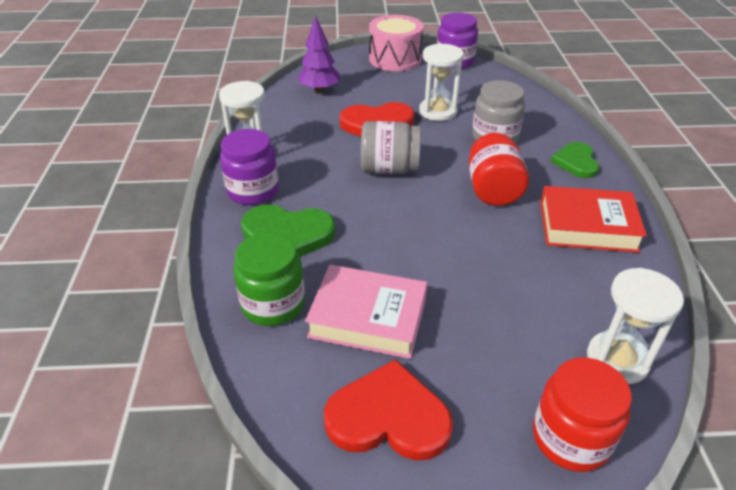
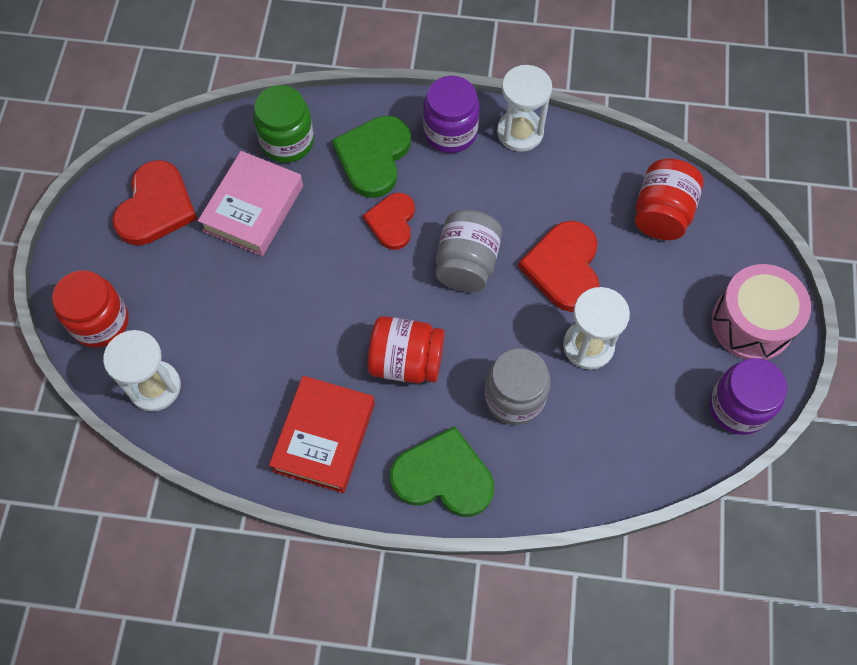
camera: 100 degrees right, 25 degrees up
purple tree [298,15,340,93] -> red jar [635,159,703,240]
green heart [551,142,599,178] -> green heart [390,426,494,517], size x1.53
none -> red heart [363,193,415,250]

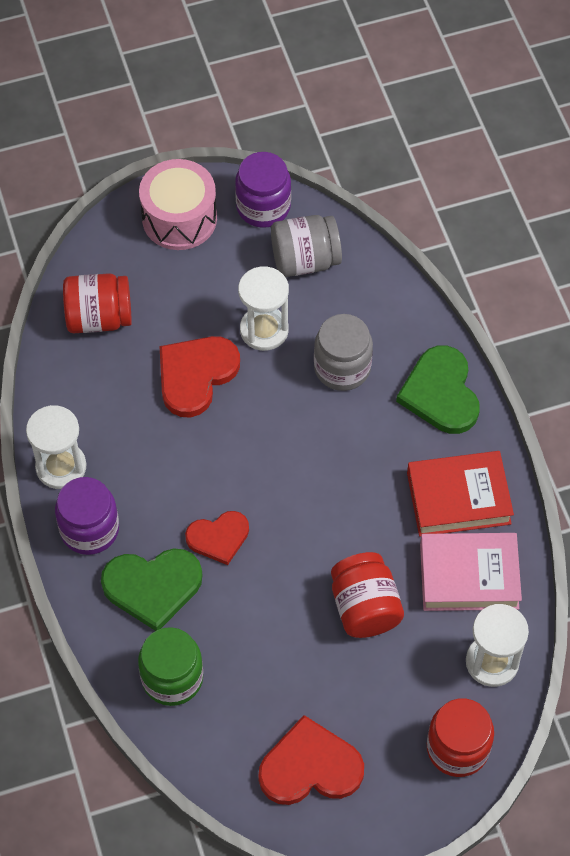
camera: 115 degrees left, 5 degrees down
pink book [198,151,303,256] -> pink book moved to [420,533,522,611]
red jar [368,316,445,383] -> red jar moved to [331,552,404,638]
grey jar [435,210,502,292] -> grey jar moved to [271,215,342,277]
red heart [518,221,599,312] -> red heart turned 150 degrees clockwise [159,336,240,418]

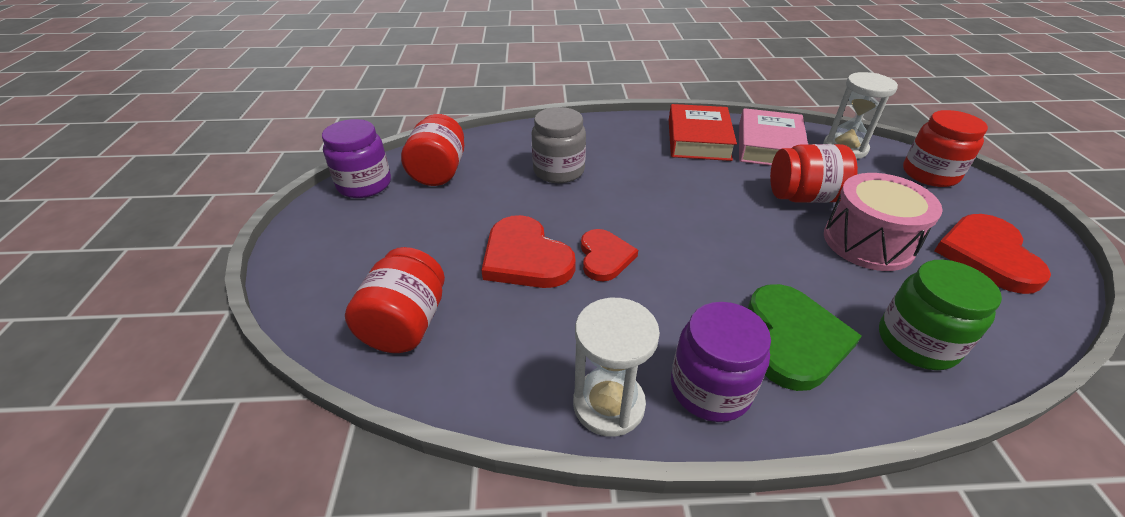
camera: 75 degrees left, 20 degrees down
pink drum [139,159,217,250] -> pink drum moved to [824,173,943,271]
red heart [185,511,249,565] -> red heart moved to [581,229,638,281]
white hourglass [238,266,289,351] -> none
grey jar [271,215,342,277] -> red jar [401,114,464,186]
green heart [396,345,480,434] -> none

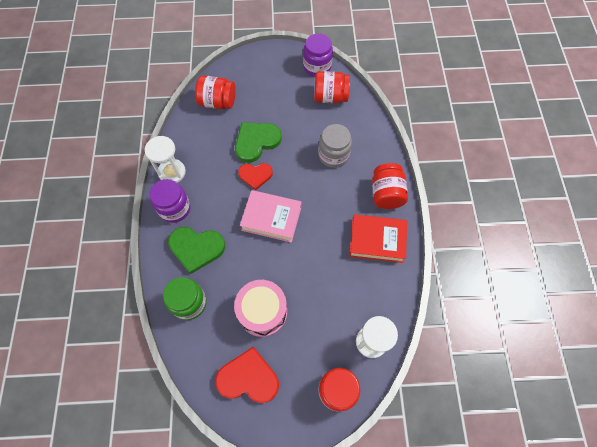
camera: 90 degrees right, 25 degrees up
red heart [481,215,576,288] -> green heart [235,122,282,163]
pink book [739,108,808,166] -> pink book moved to [240,190,302,243]
red jar [770,144,858,203] -> red jar moved to [372,163,408,209]

